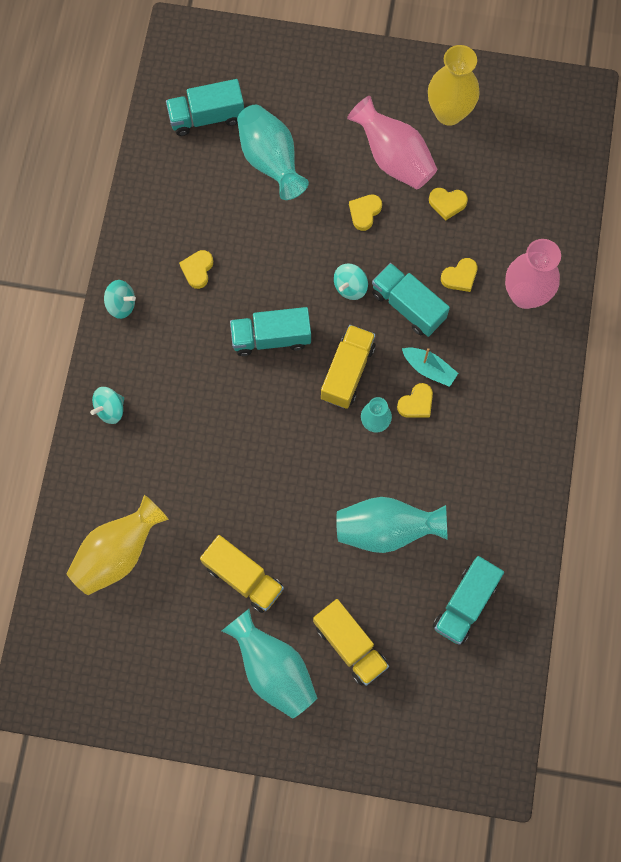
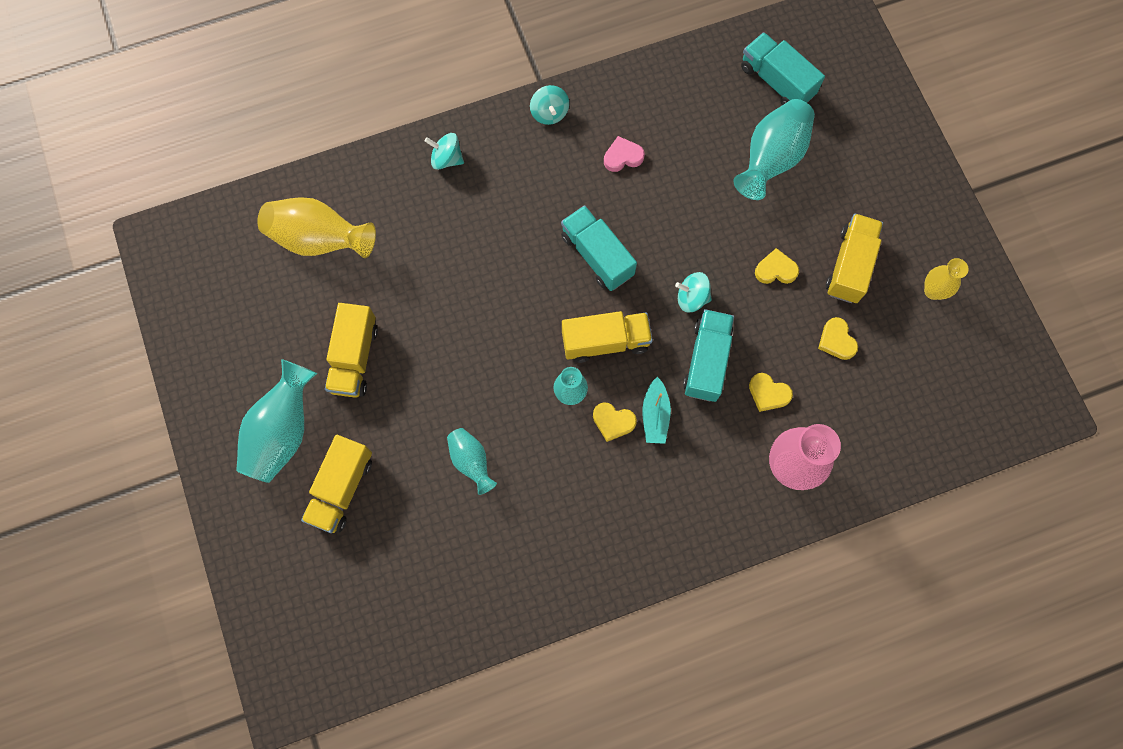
camera: 60 degrees right, 0 degrees up
yellow heart [179,250,213,289] -> pink heart [604,136,645,172]
turquoise vase [336,497,448,553] -> turquoise vase [447,428,497,495], size x0.57
pink vase [347,96,437,189] -> yellow truck [826,214,883,303]
yellow vase [428,45,480,125] -> yellow vase [924,258,969,300], size x0.57
turquoise truck [433,556,504,645] -> none

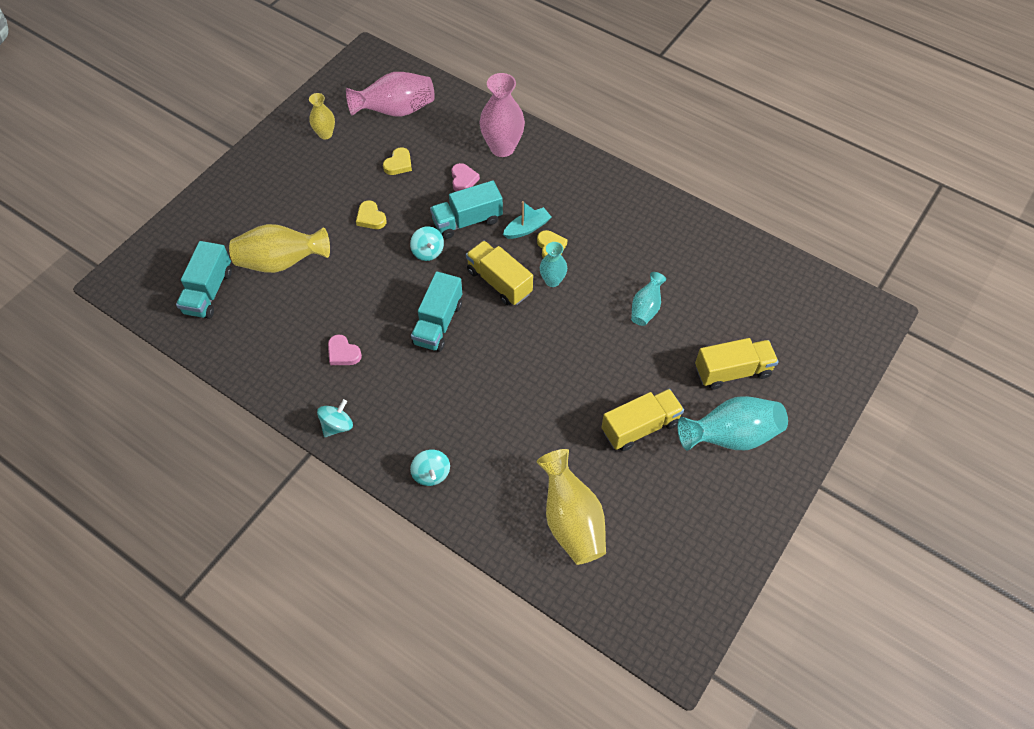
camera: 125 degrees left, 15 degrees down
turquoise vase [733,99,815,200] -> yellow vase [229,224,330,273]
yellow heart [749,373,793,412] -> pink heart [451,163,480,191]
yellow truck [826,214,883,303] -> none
none -> pink vase [346,72,435,117]

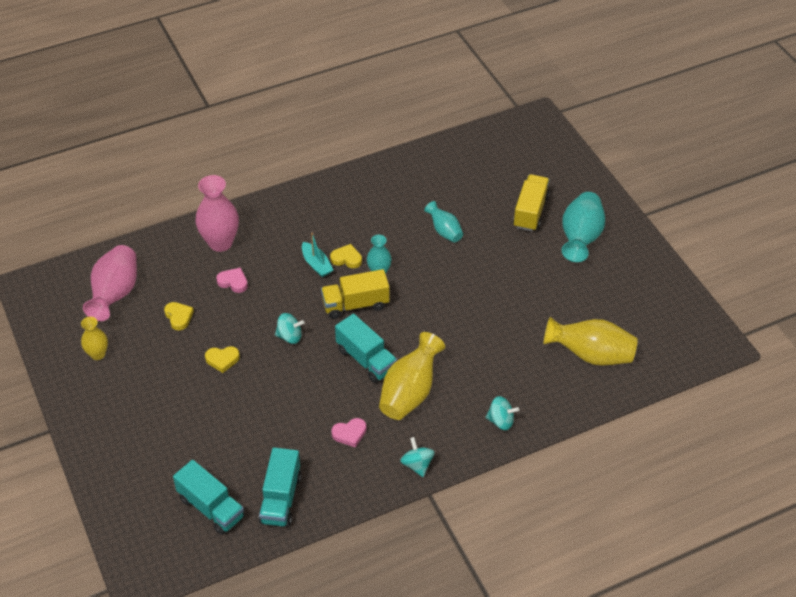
camera: 60 degrees left, 10 degrees down
yellow vase [229,224,330,273] -> yellow vase moved to [379,332,445,420]
turquoise truck [430,180,503,239] -> turquoise truck moved to [259,447,301,527]
turquoise boat [503,201,551,239] -> turquoise boat turned 150 degrees clockwise [302,233,333,277]
yellow truck [601,389,684,451] -> none

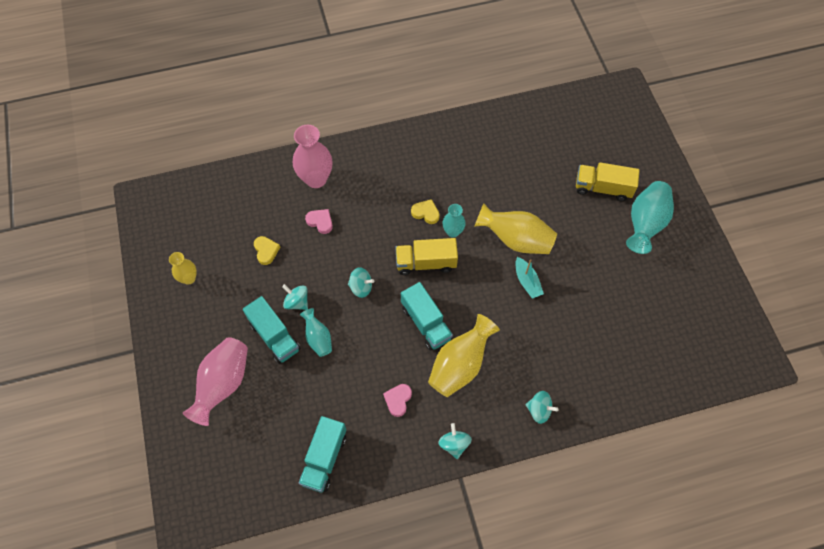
camera: 10 degrees right, 15 degrees up
pink vase [83,245,137,321] -> pink vase moved to [183,337,248,426]
turquoise truck [173,460,245,535] -> turquoise truck moved to [243,296,300,364]
yellow heart [205,346,240,373] -> turquoise spinning top [282,284,308,310]
turquoise boat [302,233,333,277] -> turquoise boat moved to [516,257,544,298]
pink heart [331,418,366,448] -> pink heart turned 120 degrees clockwise [383,384,412,417]
turquoise vase [424,201,463,243] -> turquoise vase moved to [300,308,332,357]
yellow truck [513,174,550,231] -> yellow truck turned 105 degrees counterclockwise [576,162,640,201]
yellow vase [543,317,637,365] -> yellow vase moved to [474,203,557,254]

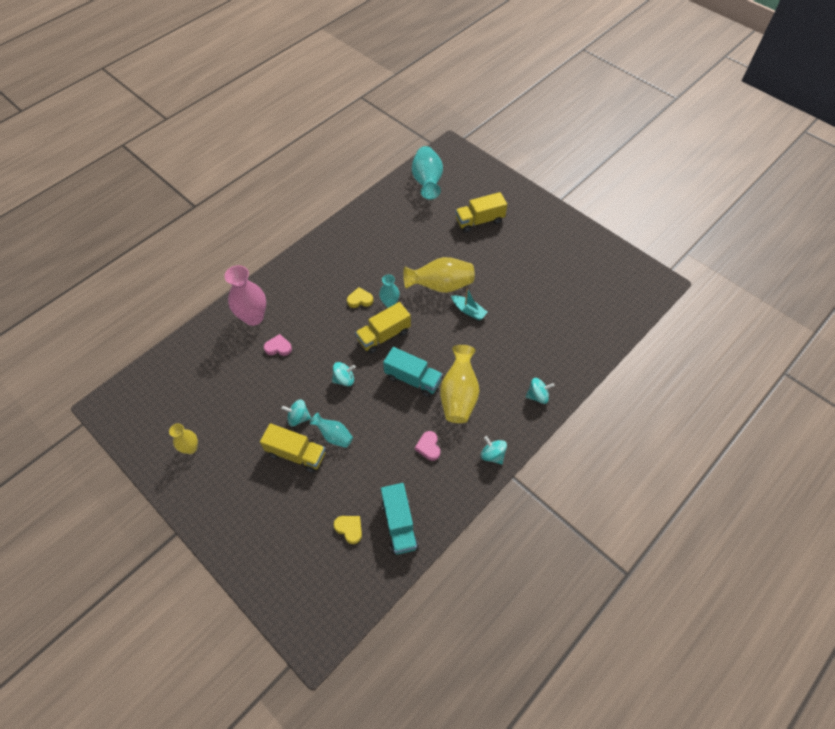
camera: 30 degrees left, 5 degrees down
pink vase [183,337,248,426] -> none
turquoise truck [243,296,300,364] -> yellow truck [260,423,325,473]
yellow heart [254,236,280,265] -> yellow heart moved to [333,516,362,544]
turquoise vase [626,181,674,254] -> turquoise vase moved to [412,146,443,200]

